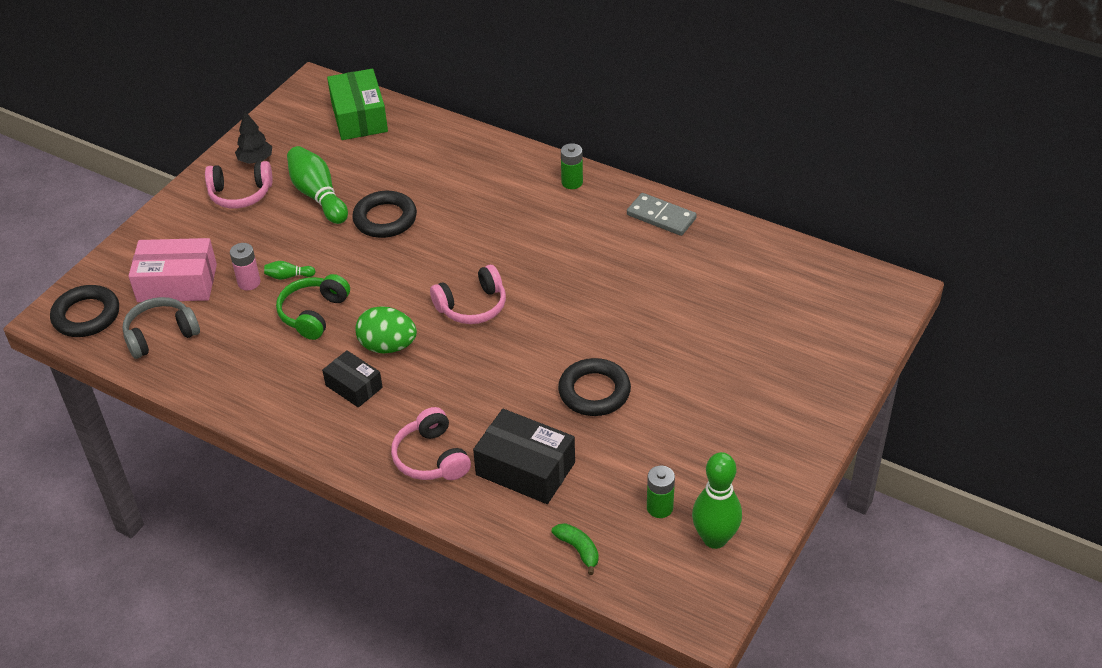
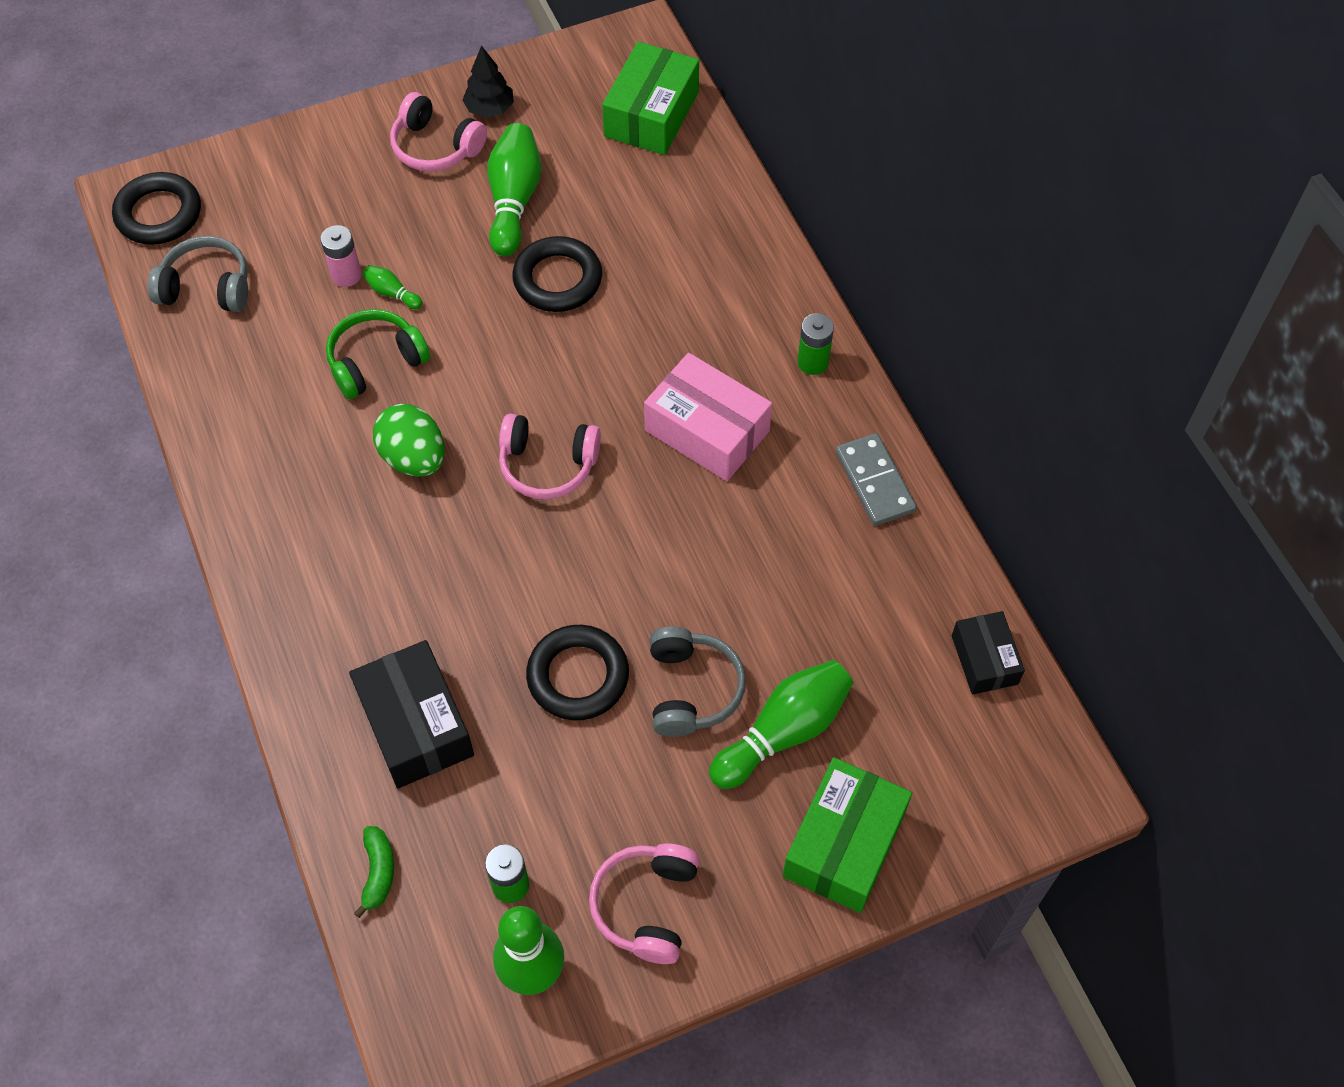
camera: 35 degrees right, 15 degrees up
pink box [129,238,217,302] -> pink box moved to [644,353,772,481]
black box [322,350,383,408] -> black box moved to [952,611,1025,695]
pink headphones [391,407,471,480] -> pink headphones moved to [589,843,700,964]
none -> grey headphones [650,626,746,737]
none -> green bowling pin [709,660,853,789]
none -> green box [782,757,912,913]

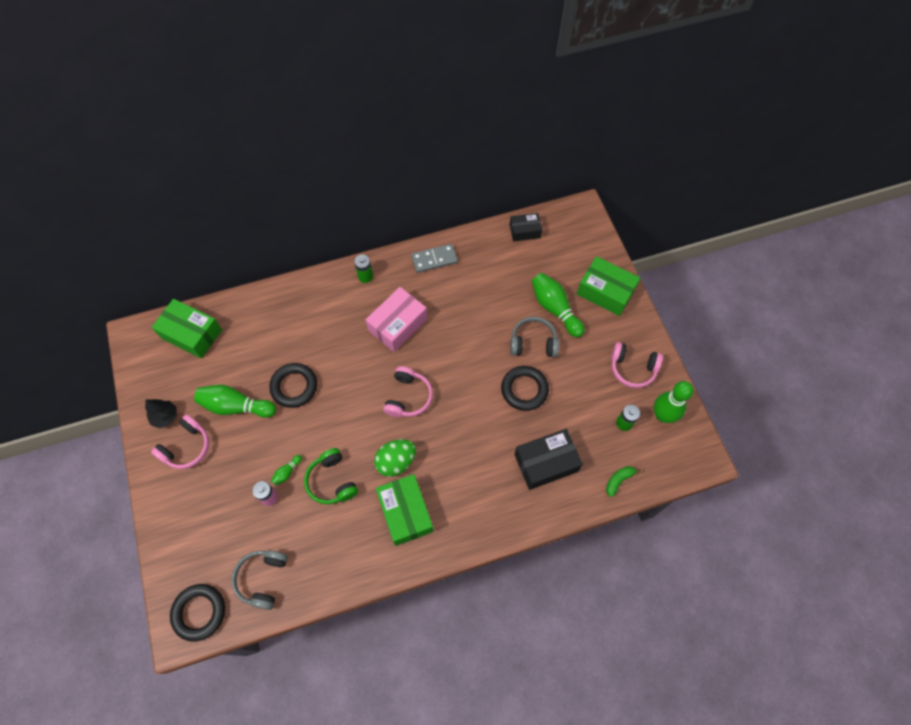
camera: 85 degrees left, 5 degrees up
green banana [354,826,394,918] -> green banana turned 45 degrees counterclockwise [606,466,641,497]
none -> green box [376,474,434,546]

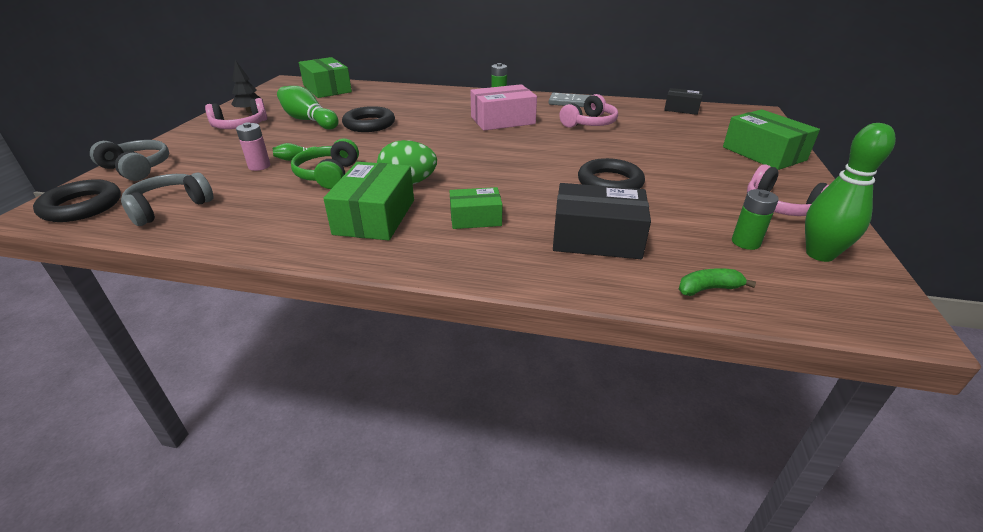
camera: 30 degrees right, 30 degrees down
pink headphones [383,366,433,417] -> pink headphones moved to [559,94,618,128]
grey headphones [510,317,559,357] -> grey headphones moved to [90,140,169,181]
green bowling pin [532,273,585,337] -> none
none -> green box [450,187,502,229]

